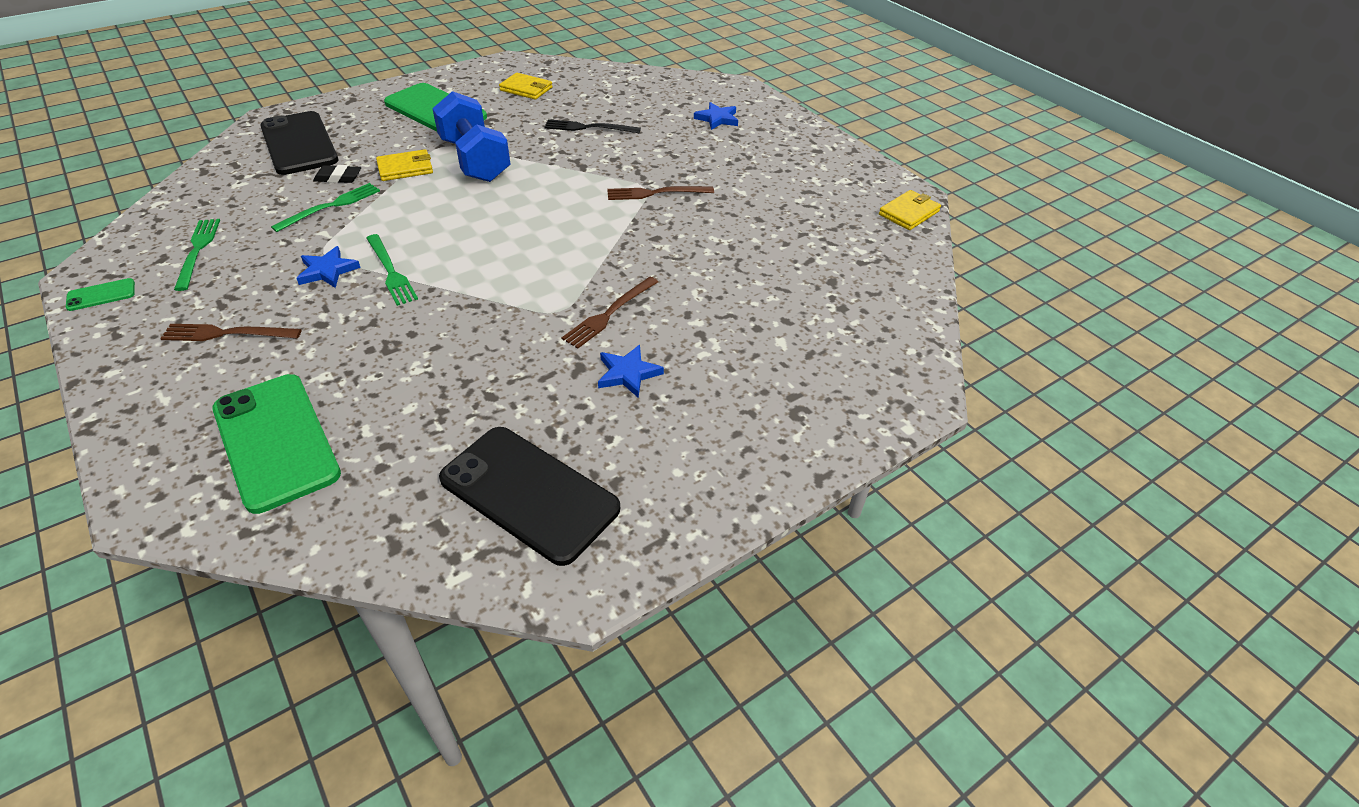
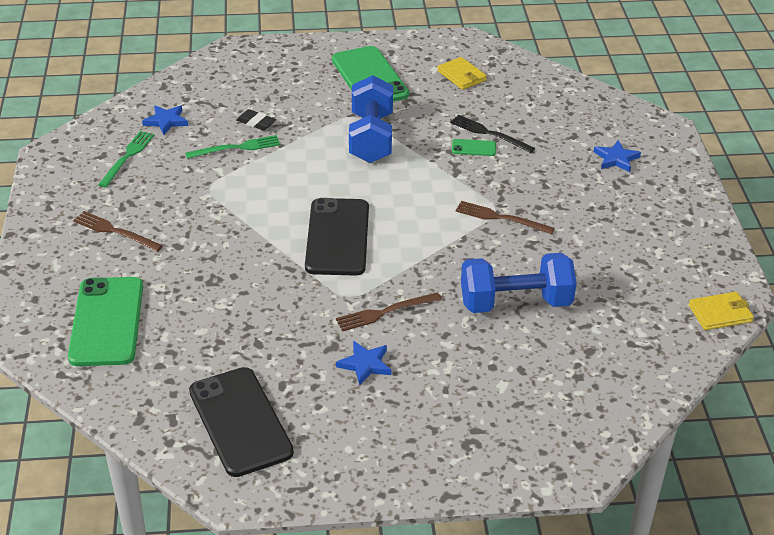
camera: 30 degrees right, 5 degrees down
green phone [66,278,135,311] -> green phone moved to [452,139,496,156]
black phone [260,111,338,175] -> black phone moved to [305,198,369,276]
blue star [296,246,361,288] -> blue star moved to [142,105,188,135]
green fork [366,234,418,306] -> none
yellow wallet [376,149,433,181] -> none
none -> blue dumbbell [461,253,577,313]

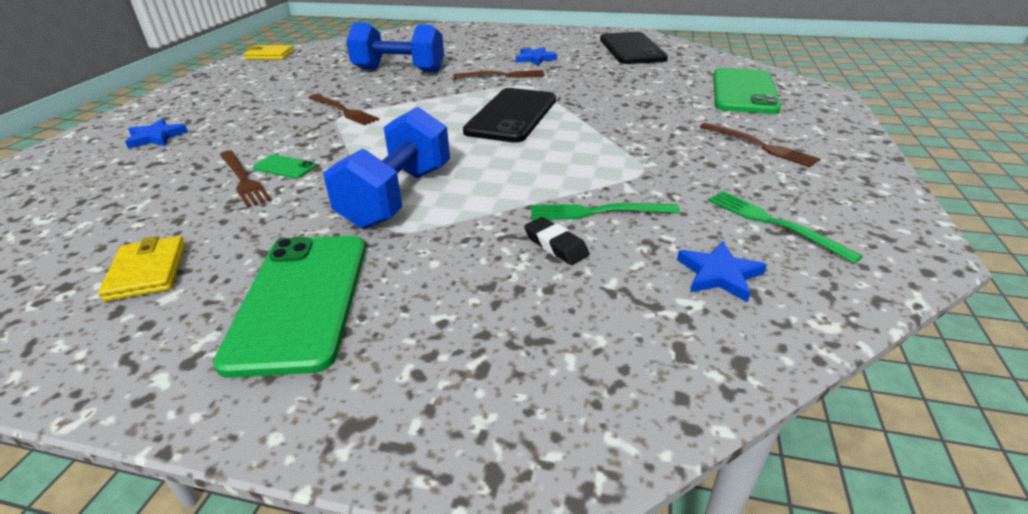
camera: 160 degrees left, 5 degrees down
green fork [98,131,154,187] -> green fork turned 105 degrees clockwise [708,191,863,264]
black fork [450,115,535,153] -> brown fork [220,151,271,208]

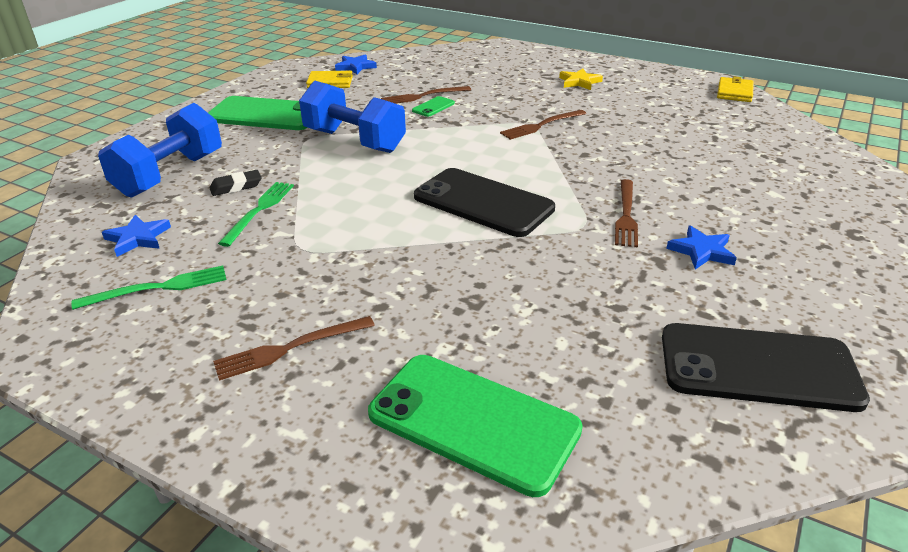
camera: 105 degrees right, 0 degrees up
blue star [125,119,188,149] -> blue star moved to [335,54,377,74]
blue dumbbell [346,22,444,73] -> blue dumbbell moved to [98,103,222,198]
none -> yellow star [559,68,603,90]

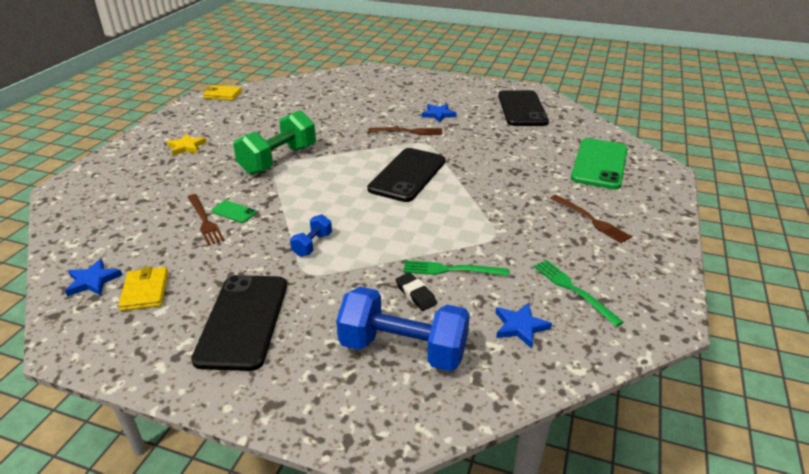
camera: 100 degrees left, 0 degrees up
green phone [208,96,308,130] -> black phone [191,275,287,371]
blue dumbbell [299,80,406,153] -> blue dumbbell [290,214,332,257], size x0.48
brown fork [500,110,586,140] -> green dumbbell [233,110,316,175]

